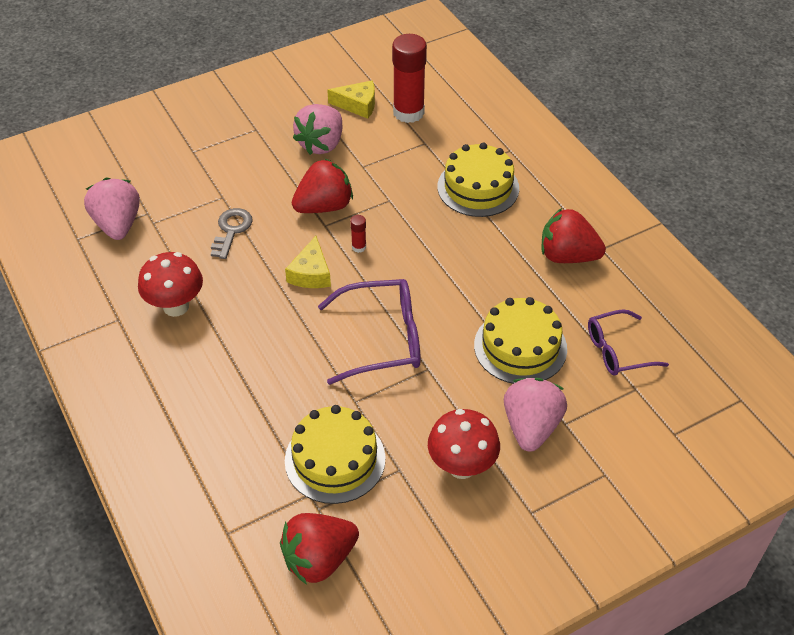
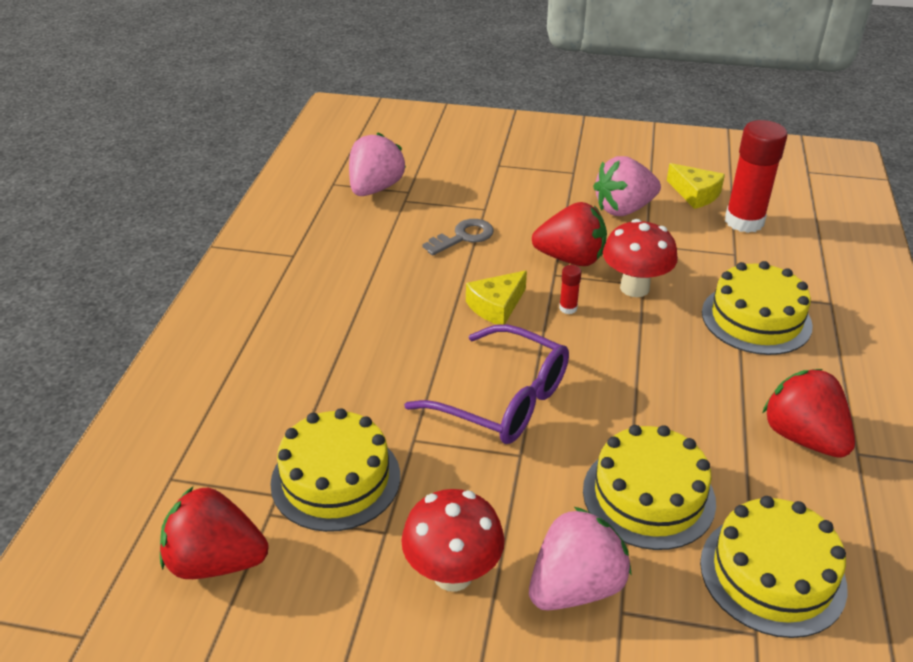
camera: 40 degrees right, 10 degrees down
red mushroom [138,252,203,317] -> red mushroom moved to [603,219,678,297]
purple glasses [588,309,669,376] -> yellow cake [700,496,847,638]

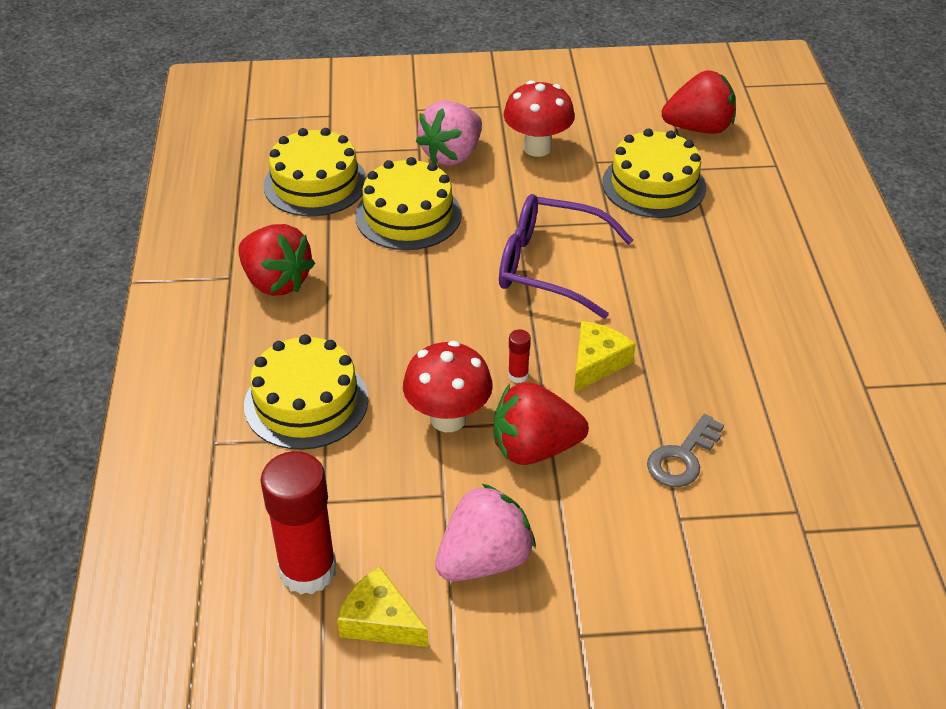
camera: 165 degrees right, 5 degrees up
pink strawberry [349,132,406,196] -> none

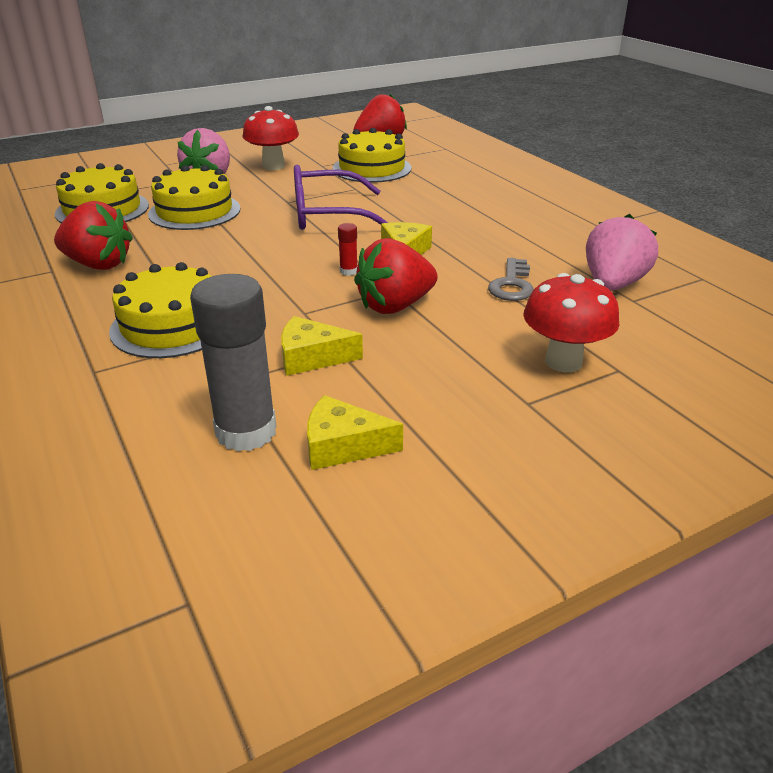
camera: 25 degrees left, 10 degrees down
red glue stick [261,451,336,595] -> grey glue stick [190,274,276,452]
red mushroom [403,341,493,432] -> red mushroom moved to [524,273,619,372]
pink strawberry [435,483,536,581] -> pink strawberry moved to [586,214,658,291]
none -> yellow cheese [281,316,363,376]

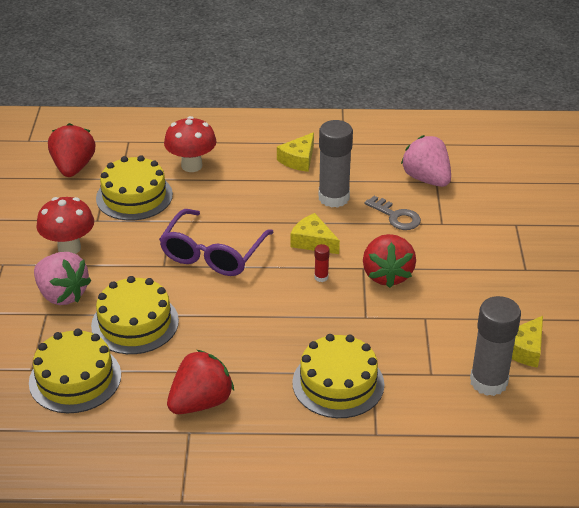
camera: 60 degrees left, 5 degrees up
yellow cheese [281,316,363,376] -> yellow cheese moved to [277,132,314,172]
red mushroom [524,273,619,372] -> red mushroom moved to [164,116,217,172]
none -> grey glue stick [319,120,353,208]

